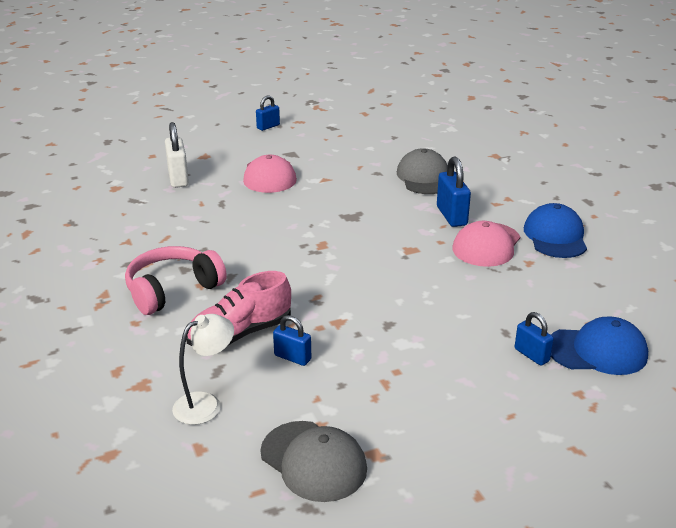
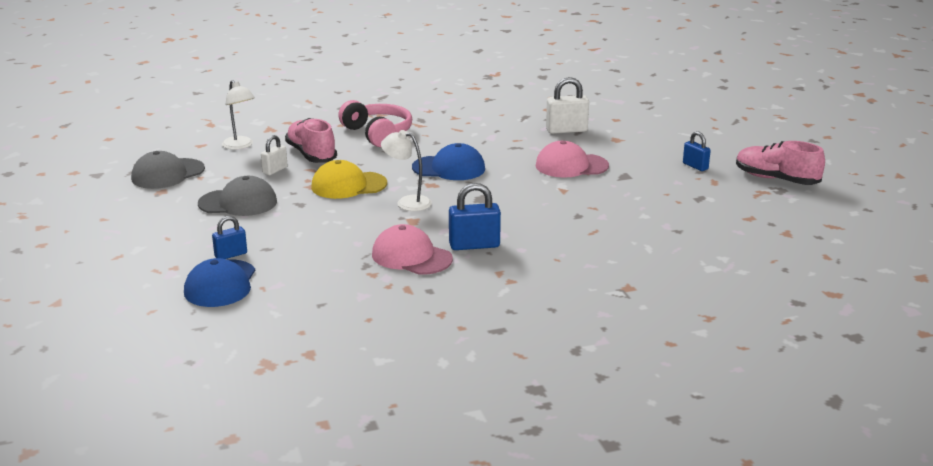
camera: 95 degrees right, 5 degrees down
blue padlock [273,315,311,366] -> white padlock [261,135,287,175]
grey cap [397,148,448,194] -> grey cap moved to [198,176,277,216]
blue cap [524,203,587,258] -> blue cap moved to [412,143,485,180]
none -> yellow cap [311,160,387,199]
none -> white lamp [381,130,432,211]
none -> pink shoe [736,141,825,185]

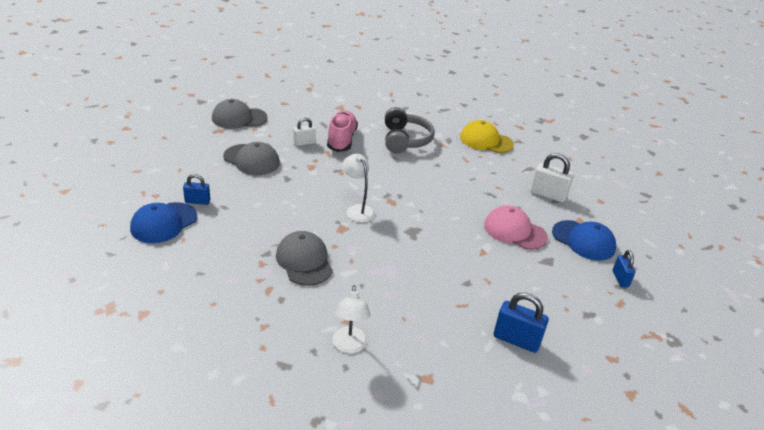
camera: 30 degrees right, 10 degrees up
white lamp [222,80,255,150] -> white lamp moved to [332,285,371,353]
yellow cap [311,160,387,199] -> yellow cap moved to [460,120,514,153]
pink headphones [338,100,412,147] -> grey headphones [385,107,435,154]
pink cap [372,224,453,275] -> grey cap [276,231,333,286]
blue cap [412,143,485,180] -> blue cap moved to [552,220,616,261]
blue padlock [449,183,501,250] -> blue padlock moved to [494,292,549,353]
pink shoe [736,141,825,185] -> none

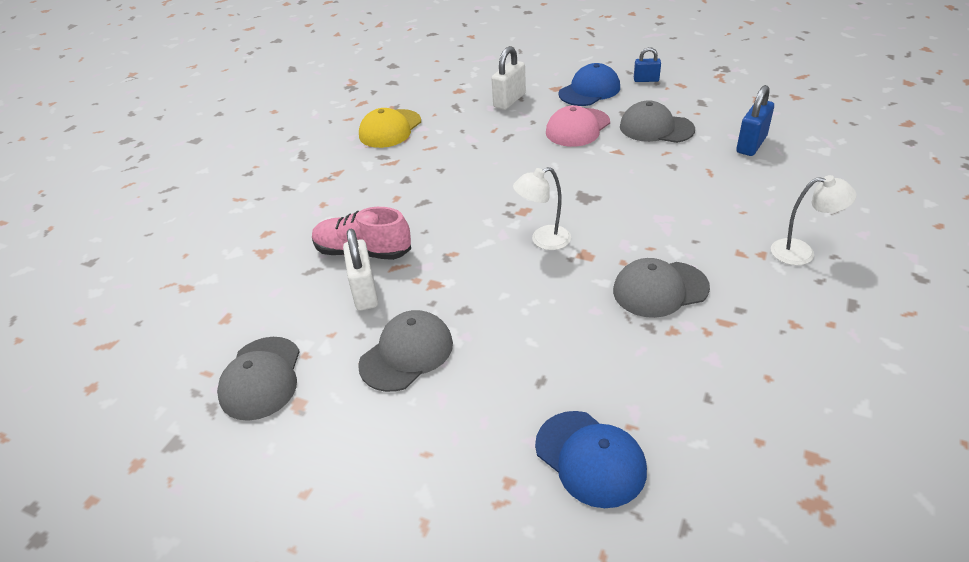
camera: 75 degrees left, 5 degrees up
blue padlock [183,174,210,205] -> none
white padlock [294,118,316,146] -> white padlock [343,229,378,311], size x1.60
grey headphones [385,107,435,154] -> none
none -> grey cap [620,100,695,143]

